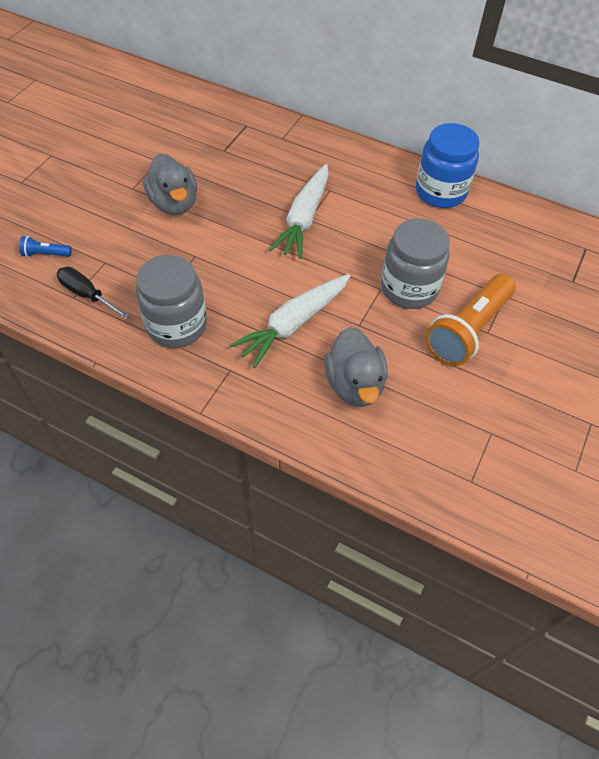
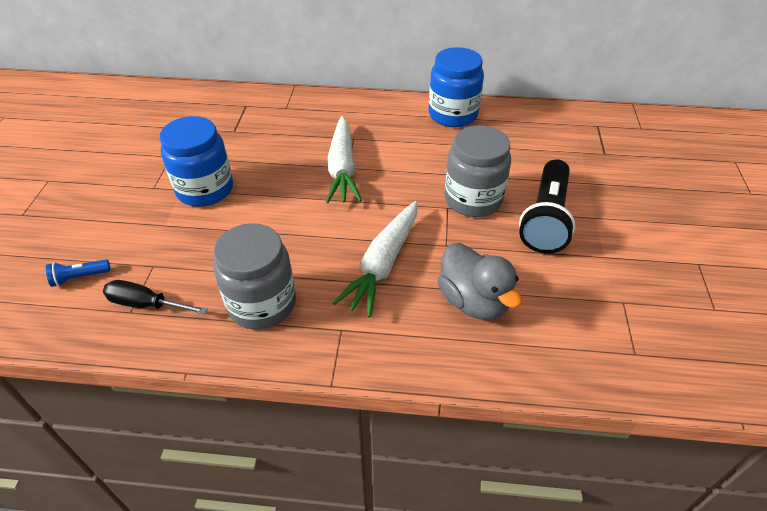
camera: 20 degrees left, 10 degrees down
grey duck [143,153,197,215] -> blue jar [160,116,233,207]
orange flashlight [425,274,516,366] -> black flashlight [519,159,576,254]

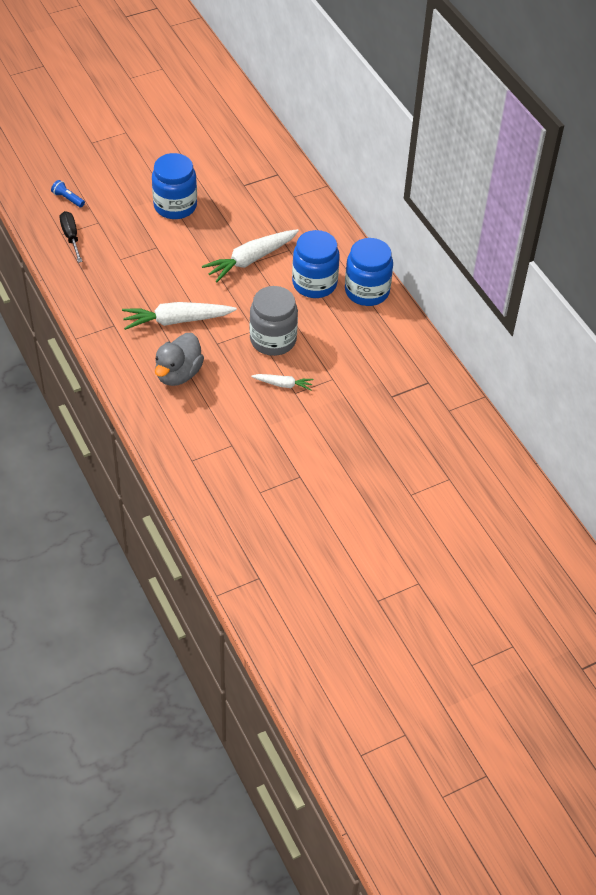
camera: 55 degrees right, 5 degrees up
grey jar [213,223,296,329] -> none
black flashlight [519,159,576,254] -> white carrot [251,374,313,390]
none -> blue jar [292,230,340,298]

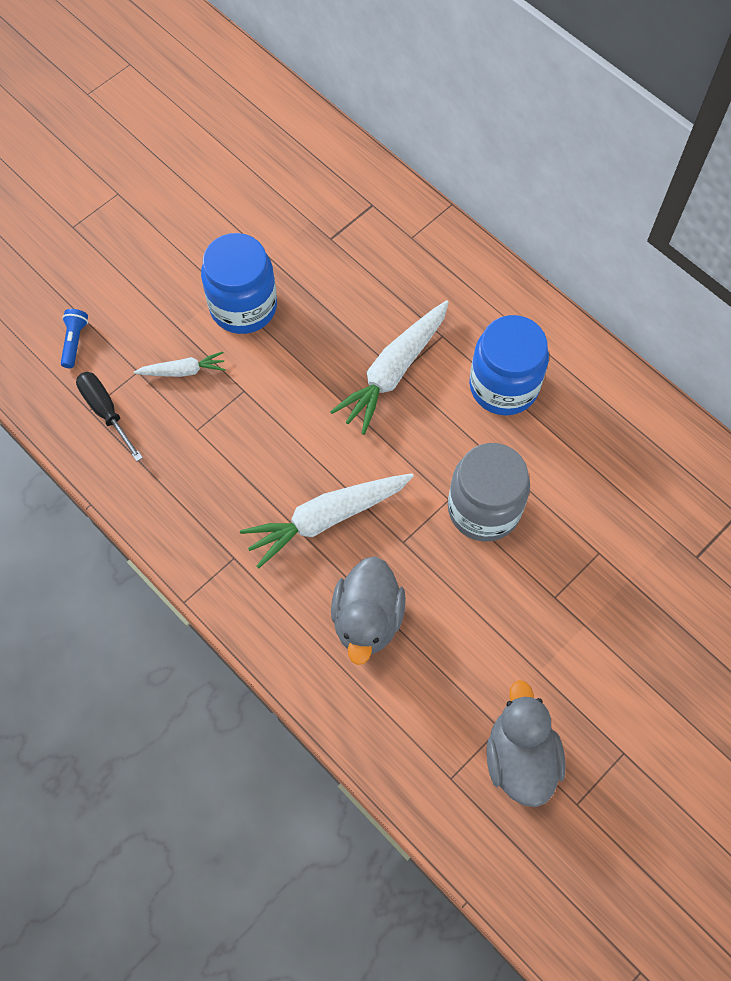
camera: 15 degrees left, 15 degrees up
blue flashlight [51,180,85,207] -> blue flashlight turned 75 degrees clockwise [61,309,88,368]
white carrot [251,374,313,390] -> white carrot moved to [134,352,226,377]
blue jar [345,238,393,306] -> none
none -> grey duck [486,680,566,807]

